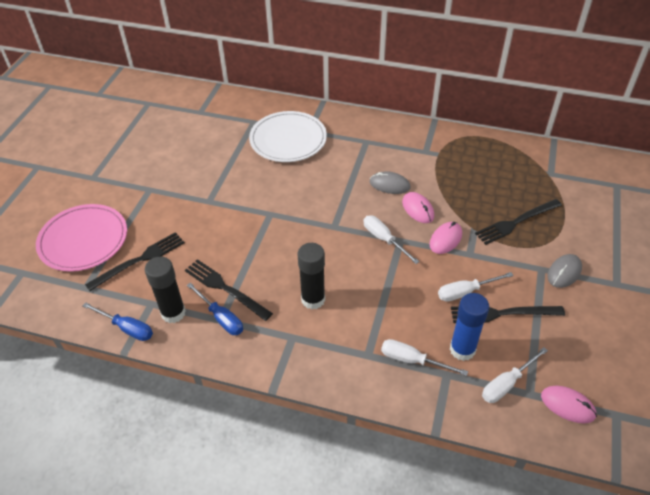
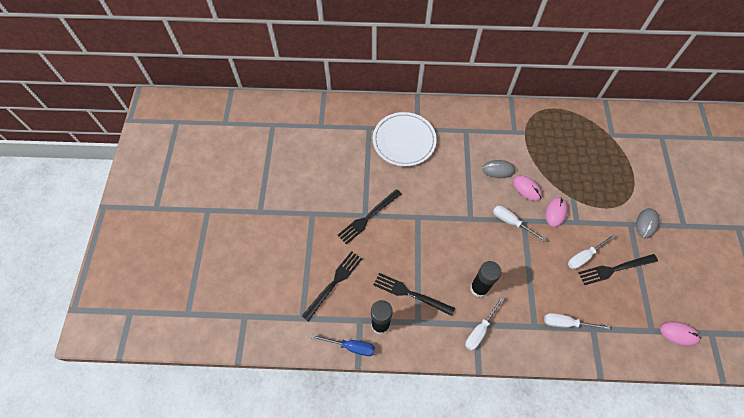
camera: 15 degrees left, 15 degrees up
pink plate [36,204,127,272] -> none
blue screwdriver [187,282,243,335] -> none
blue glue stick [450,293,489,361] -> none
black fork [475,199,562,245] -> black fork moved to [337,189,401,245]
white screwdriver [482,347,548,403] -> white screwdriver moved to [465,297,504,351]

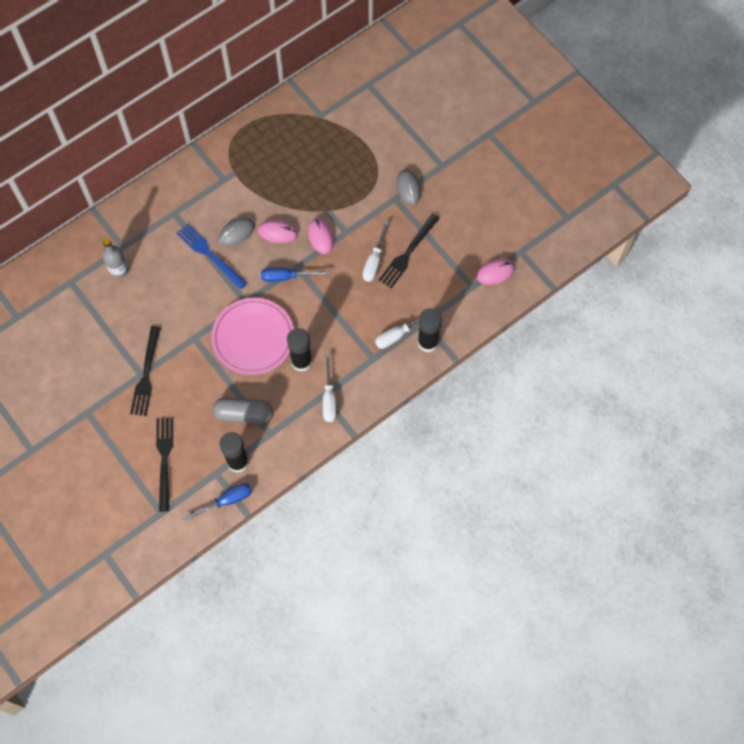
camera: 40 degrees left, 5 degrees up
white plate [373,112,437,166] -> grey bottle [102,238,129,278]
black fork [374,273,455,316] -> grey capsule [213,398,273,423]
white screwdriver [493,205,547,242] -> blue screwdriver [261,268,330,282]
none -> blue fork [176,223,247,289]
none -> pink plate [211,298,294,375]
none -> black glue stick [418,308,442,352]

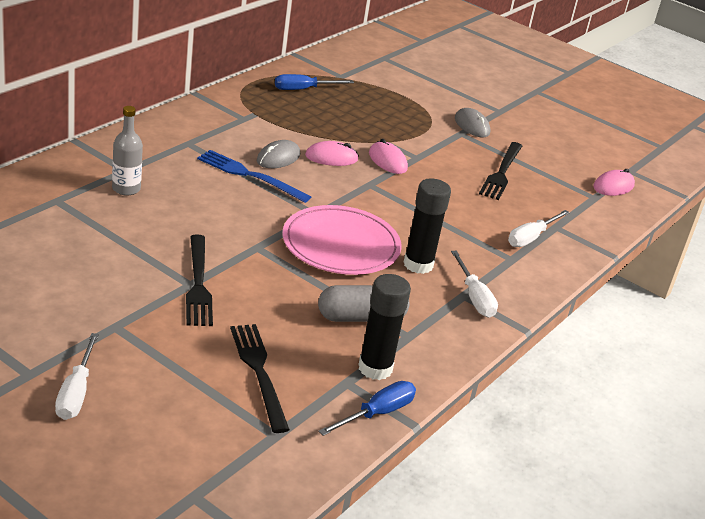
camera: 20 degrees left, 35 degrees down
blue screwdriver [261,268,330,282] -> blue screwdriver moved to [275,74,354,90]
white screwdriver [363,221,389,282] -> white screwdriver moved to [55,333,99,420]
black glue stick [418,308,442,352] -> none

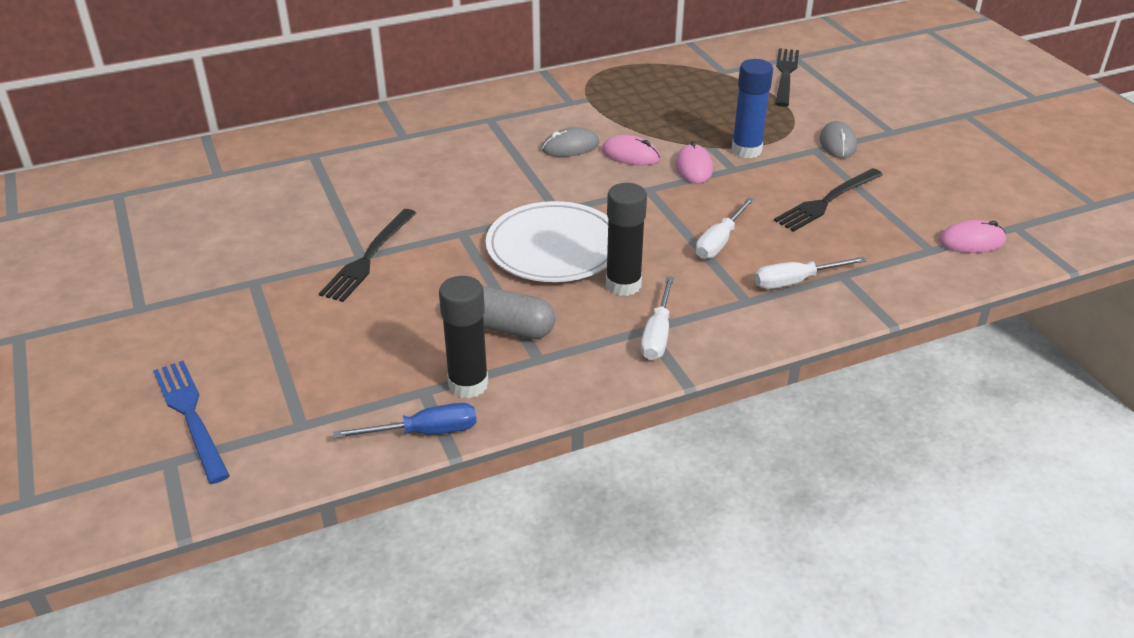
camera: 35 degrees right, 5 degrees up
white screwdriver [55,333,99,420] -> white screwdriver moved to [696,197,754,259]
grey bottle [112,106,143,196] -> none
blue fork [197,150,311,203] -> blue fork moved to [153,361,230,484]
black fork [230,324,290,433] -> black fork moved to [775,48,799,107]
blue screwdriver [275,74,354,90] -> none
pink plate [282,205,402,275] -> white plate [486,201,608,282]
none -> blue glue stick [732,59,773,158]

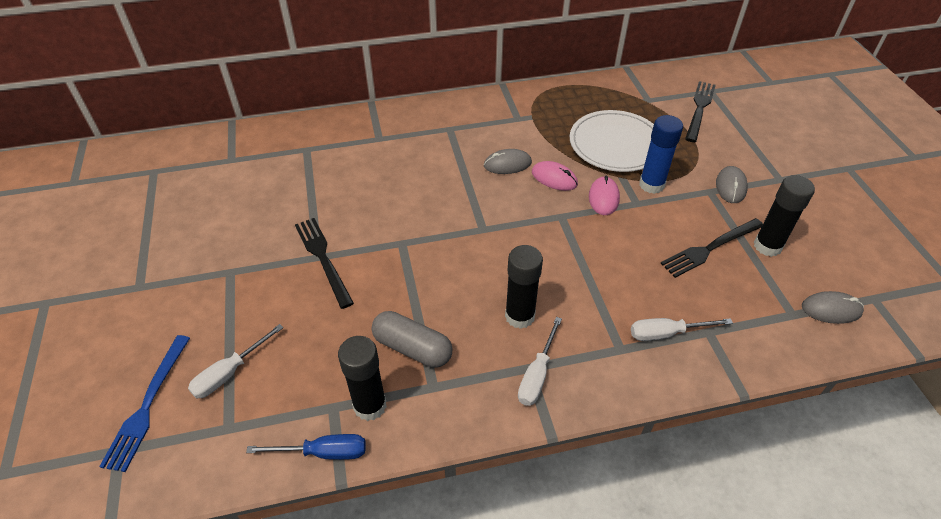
camera: 10 degrees right, 10 degrees up
blue fork [153,361,230,484] -> blue fork turned 150 degrees counterclockwise [99,335,190,472]
black fork [319,209,416,302] -> black fork turned 120 degrees clockwise [295,218,354,309]
white plate [486,201,608,282] -> white plate moved to [570,110,654,172]
white screwdriver [696,197,754,259] -> white screwdriver moved to [188,324,283,399]
pink mouse [939,220,1006,253] -> grey mouse [802,291,864,324]
none -> black glue stick [754,175,815,257]

